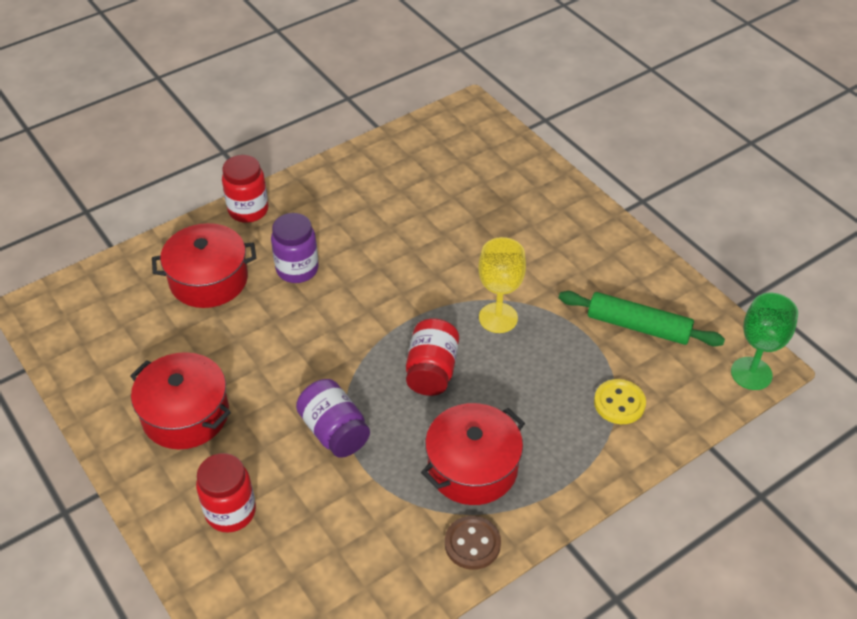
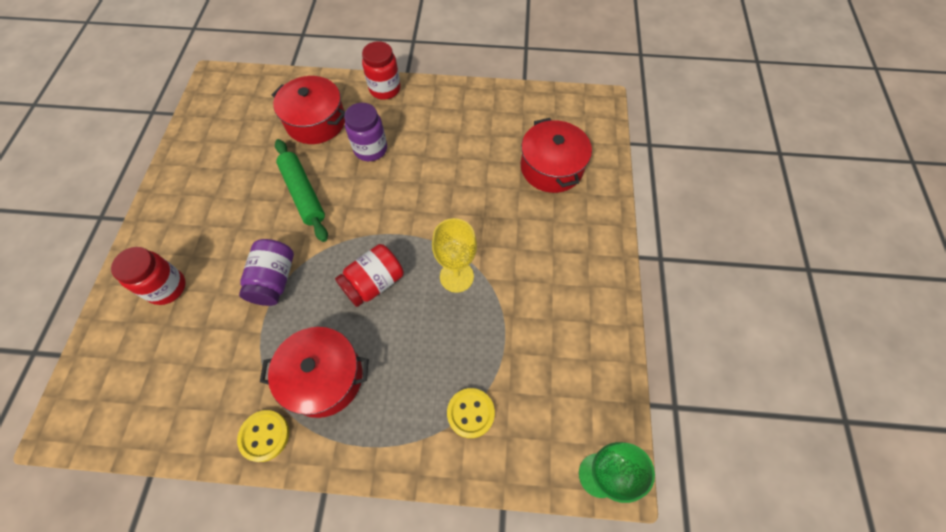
camera: 40 degrees right, 15 degrees up
red pot [130,352,231,449] -> red pot moved to [521,118,592,193]
brown button [445,516,501,570] -> yellow button [237,410,289,462]
green rolling pin [559,291,725,346] -> green rolling pin moved to [275,139,328,242]

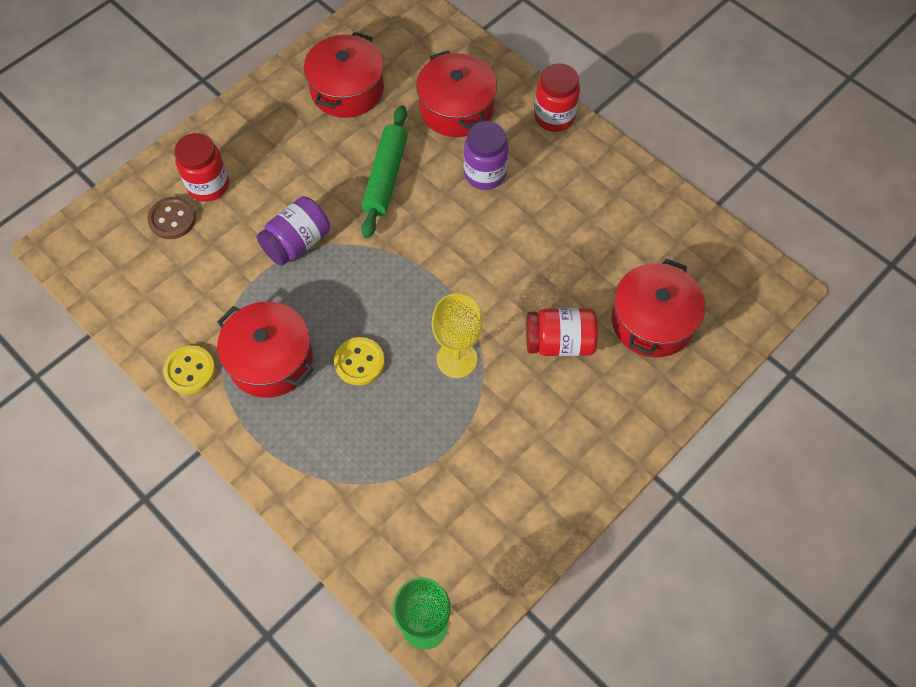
camera: 40 degrees right, 0 degrees up
red jar [335,244,404,307] -> red jar moved to [526,308,598,356]
yellow button [447,388,495,438] -> yellow button moved to [334,337,385,385]
none -> brown button [147,197,196,239]
none -> red pot [304,32,384,118]

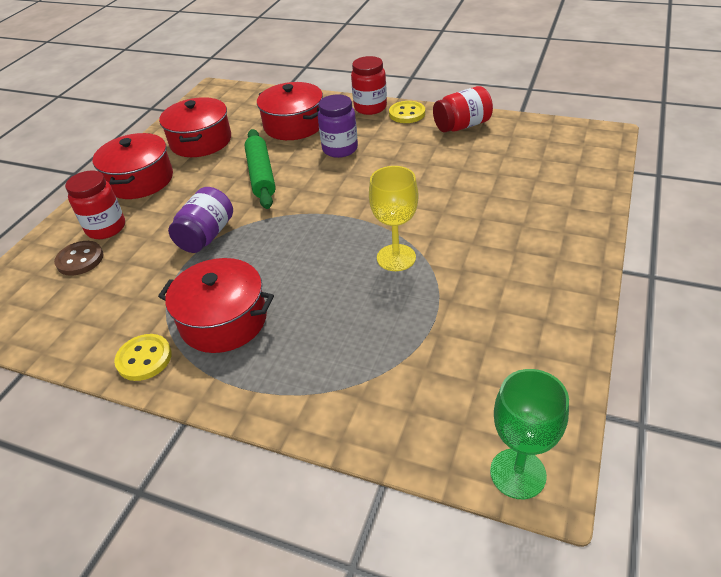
camera: 20 degrees left, 20 degrees down
yellow button [334,337,385,385] -> yellow button moved to [389,101,425,123]
red jar [526,308,598,356] -> red jar moved to [433,86,493,133]
red pot [611,259,705,357] -> red pot moved to [93,133,173,199]

